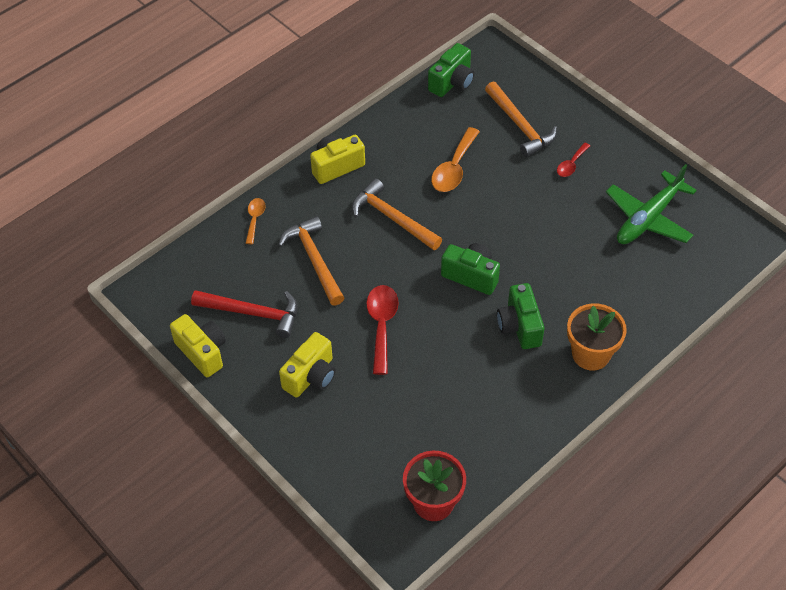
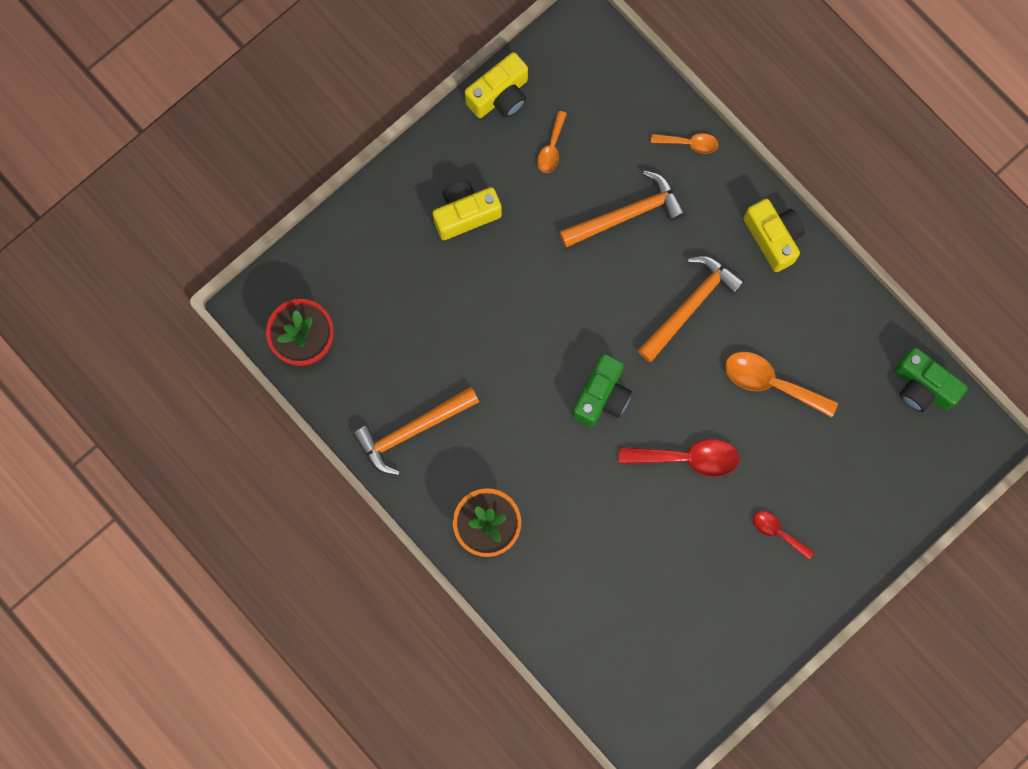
camera: 90 degrees right, 25 degrees up
red hammer [191,290,298,338] -> orange spoon [537,111,567,173]
yellow camera [279,332,336,398] -> yellow camera turned 120 degrees clockwise [432,180,502,240]
red spoon [366,285,399,375] -> red spoon moved to [619,439,740,477]
orange hammer [485,82,557,157] -> orange hammer moved to [353,387,479,476]
green camera [497,283,544,349] -> none
green plane [606,164,697,244] -> none

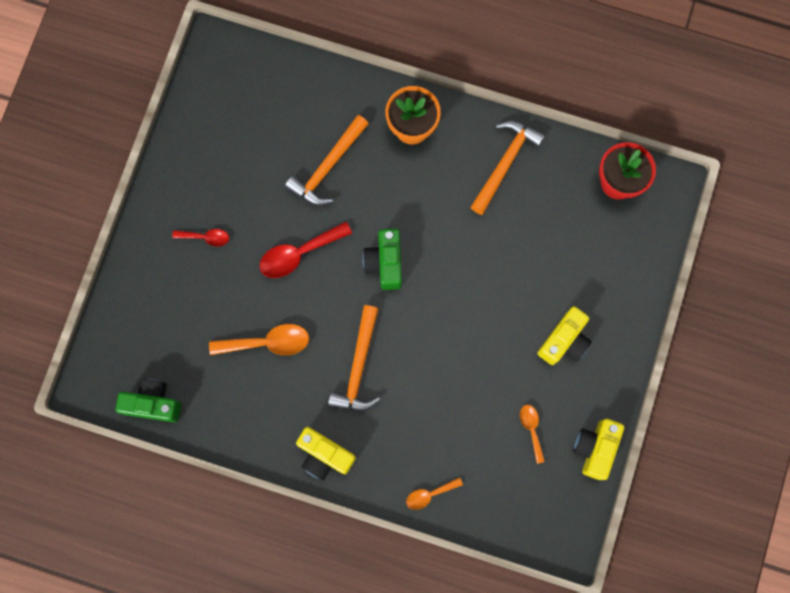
camera: 150 degrees right, 0 degrees up
orange hammer [559,170,686,247] -> orange hammer moved to [285,115,369,206]

